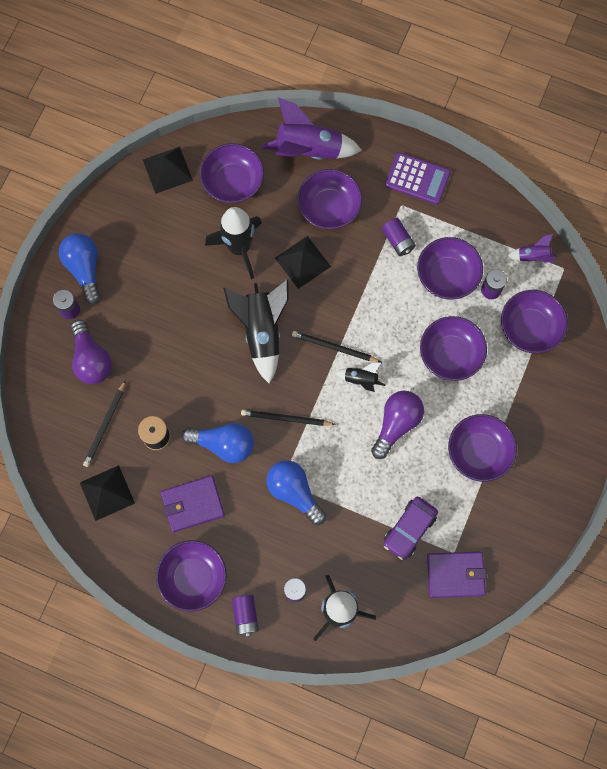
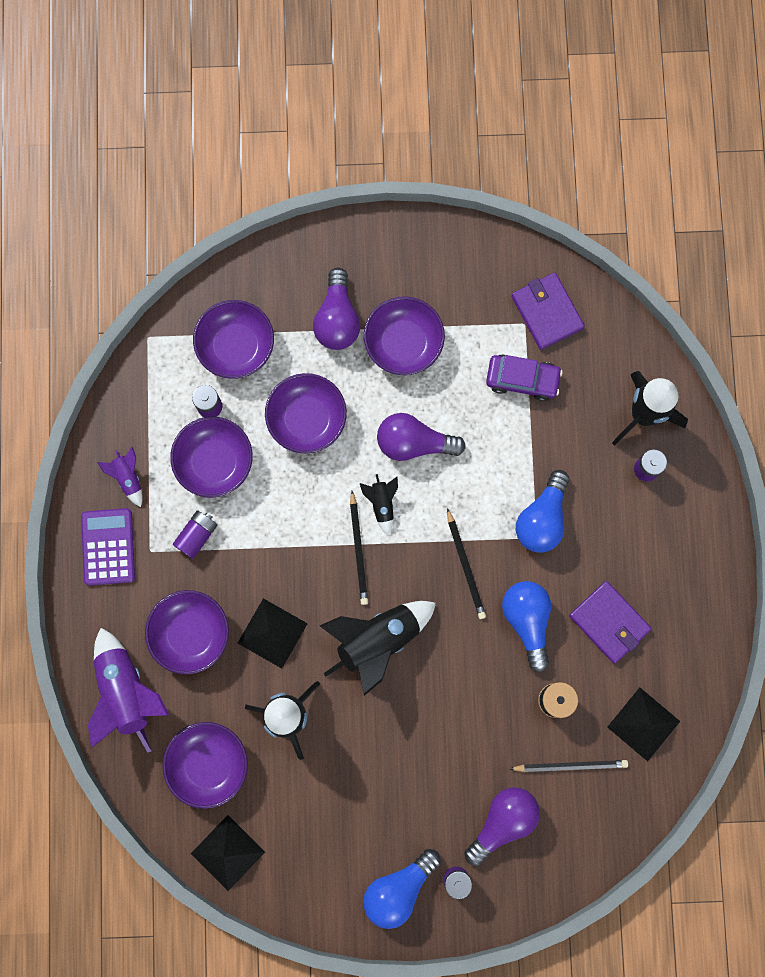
camera: 115 degrees left, 5 degrees up
purple bowl [156,540,227,612] -> none
purple battery [232,595,259,637] -> none
purple rocket [507,234,557,263] -> purple rocket moved to [97,447,142,507]
none -> purple light bulb [313,268,360,350]

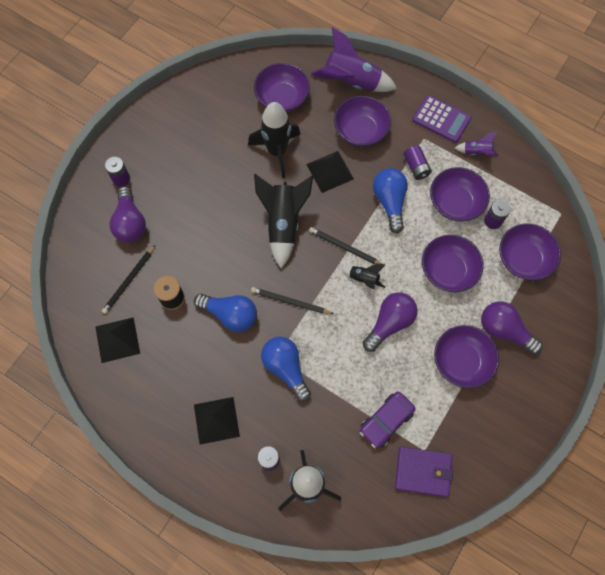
camera: 125 degrees right, 10 degrees down
black pyramid [191,815,265,891] -> black pyramid moved to [194,397,240,445]
blue light bulb [363,849,441,929] -> blue light bulb moved to [373,168,408,234]
purple wallet [569,581,652,663] -> none

